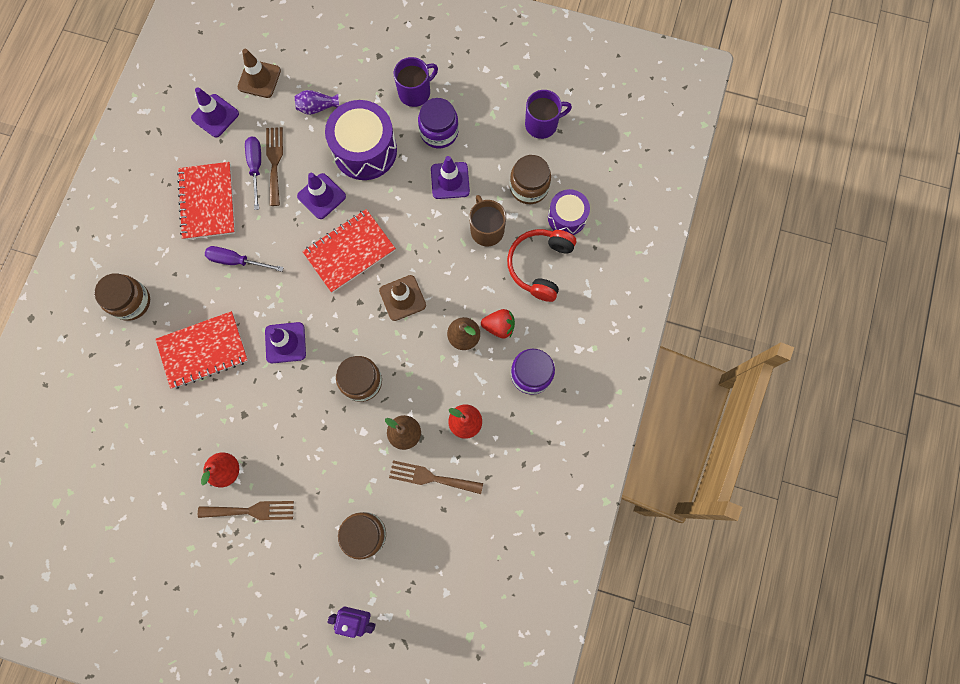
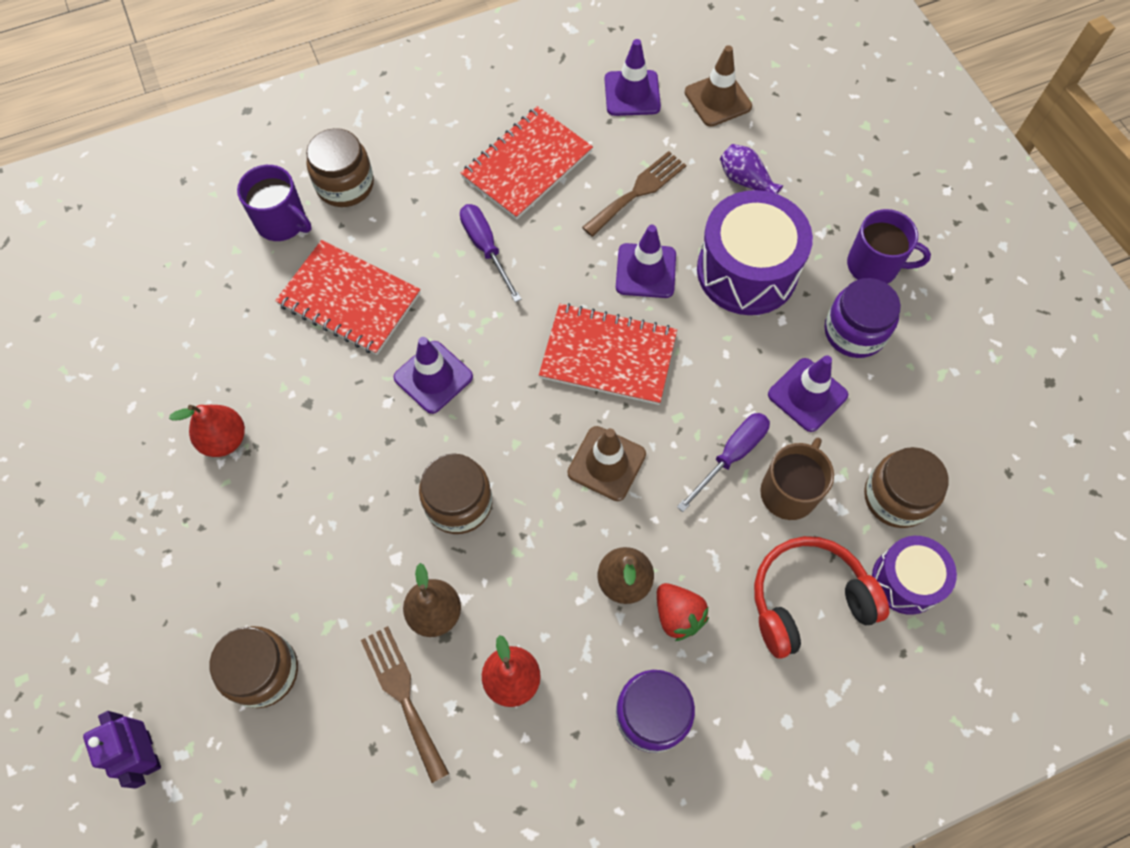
camera: 50 degrees right, 10 degrees down
brown fork [198,501,294,520] -> none
purple screwdriver [245,136,261,210] -> purple screwdriver moved to [677,413,770,512]
purple mug [525,90,572,139] -> purple mug moved to [237,165,312,241]

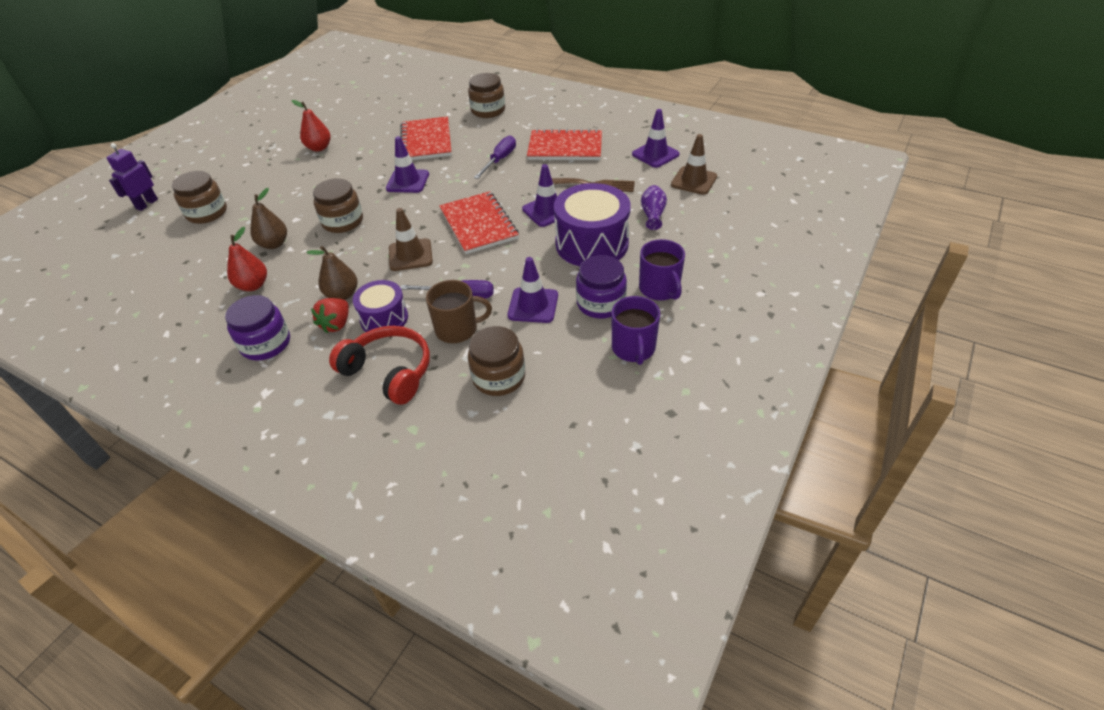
camera: 55 degrees right, 20 degrees down
purple mug [237,165,312,241] -> purple mug moved to [612,296,660,365]
brown fork [361,626,449,783] -> none
purple drum [872,536,957,615] -> purple drum moved to [353,280,408,332]

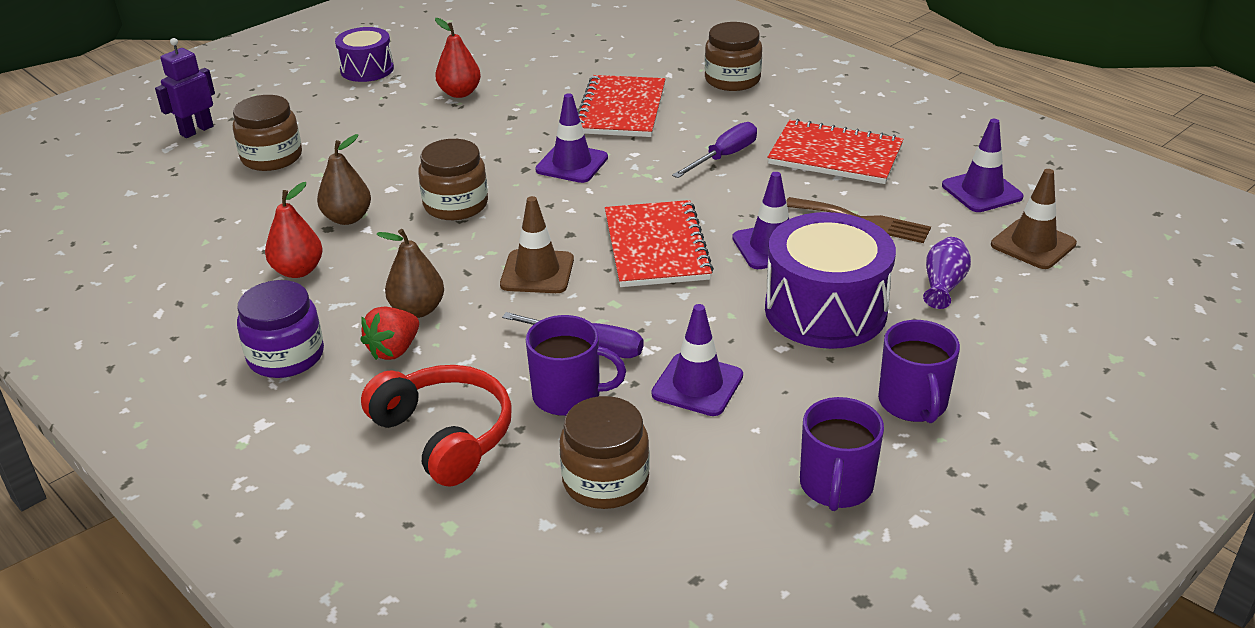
camera: 15 degrees right, 10 degrees down
purple drum [353,280,408,332] -> purple drum moved to [335,27,394,82]
brown mug [426,280,492,343] -> purple mug [526,315,626,416]
purple jar [576,255,627,319] -> none

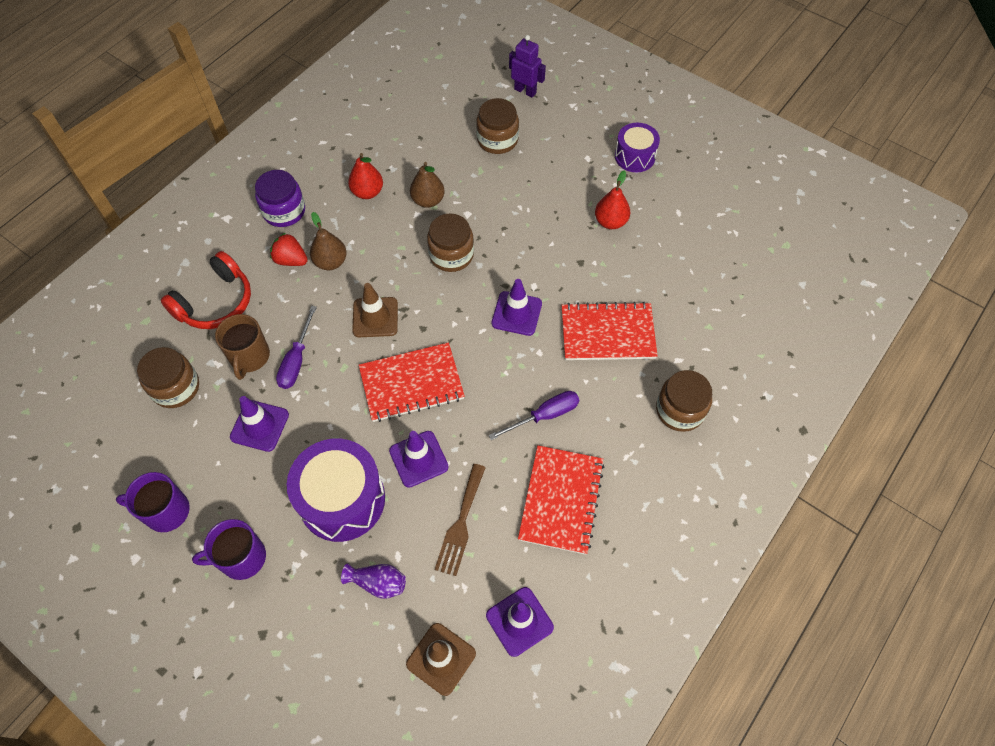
camera: 80 degrees right, 25 degrees up
purple mug [526,315,626,416] -> brown mug [215,314,270,380]
purple screwdriver [672,122,757,178] -> purple screwdriver turned 60 degrees counterclockwise [489,391,579,440]

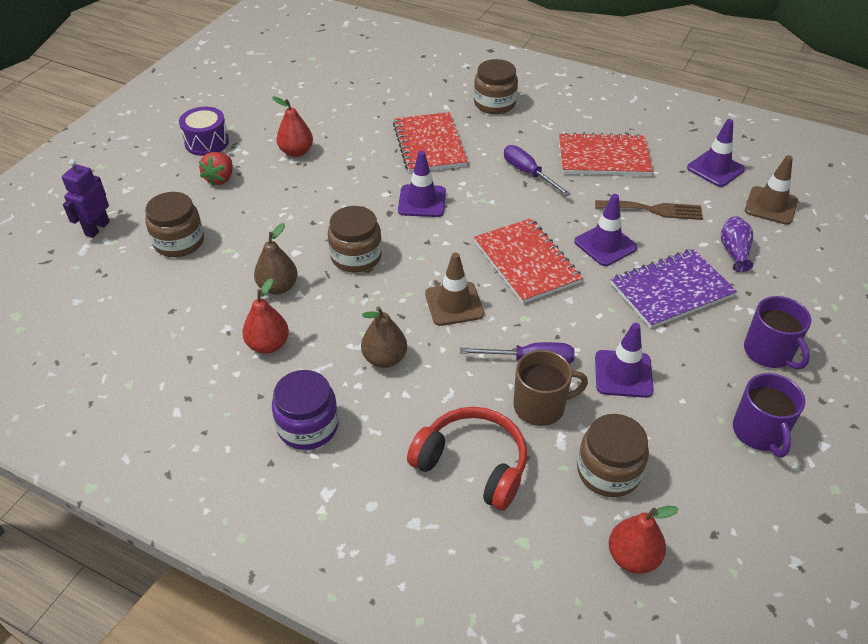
camera: 100 degrees left, 15 degrees down
red strawberry [270,233,308,266] -> red strawberry moved to [199,152,233,186]
purple drum [287,439,385,542] -> purple notebook [611,249,737,329]
none -> red pear [609,506,679,574]

